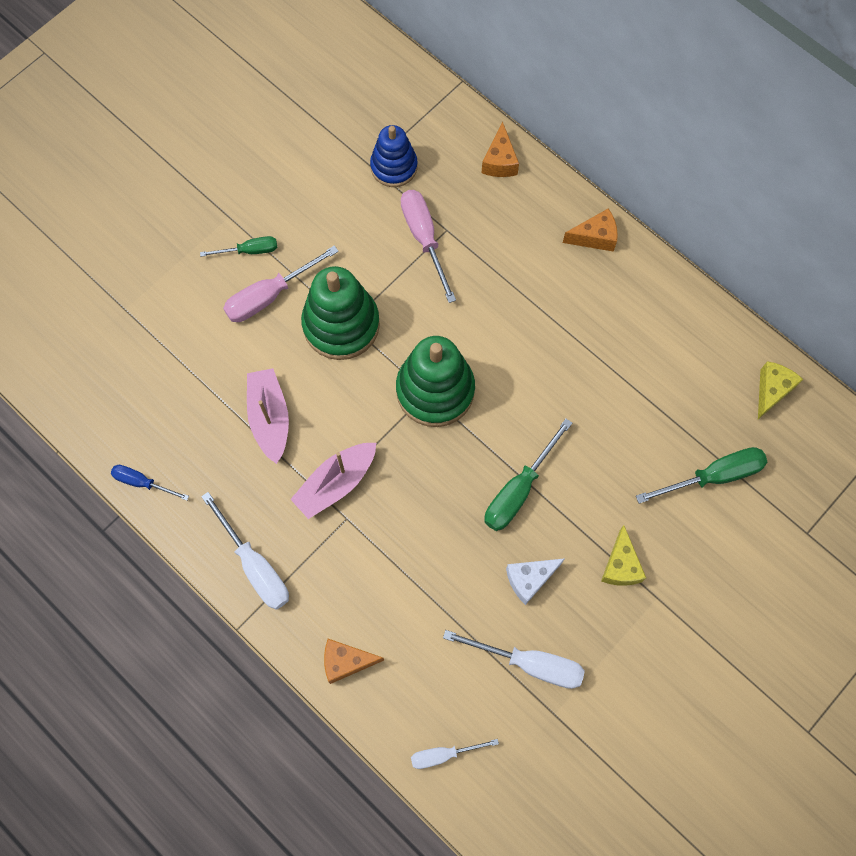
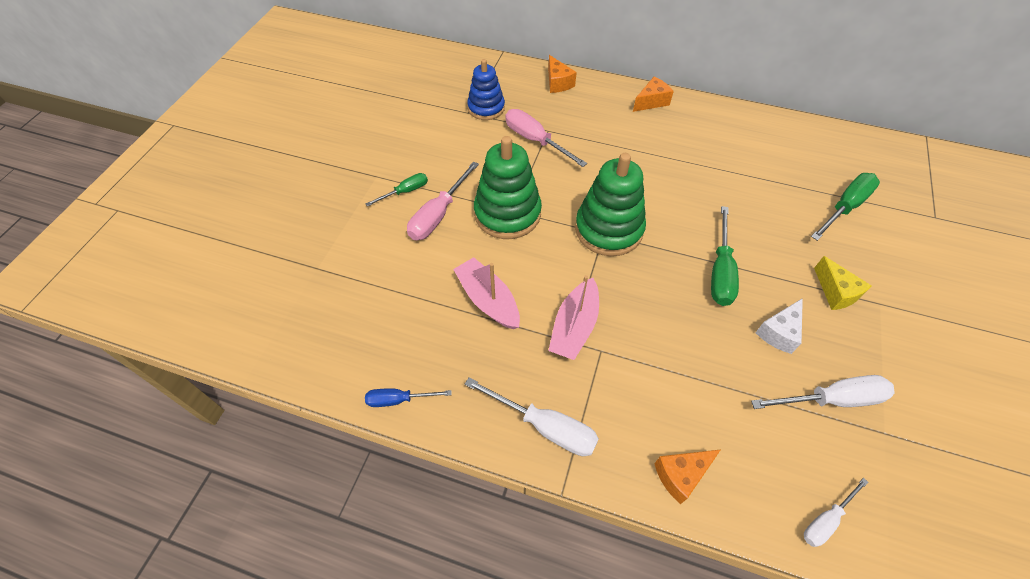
camera: 25 degrees left, 15 degrees down
yellow cheese [758,361,803,419] -> none

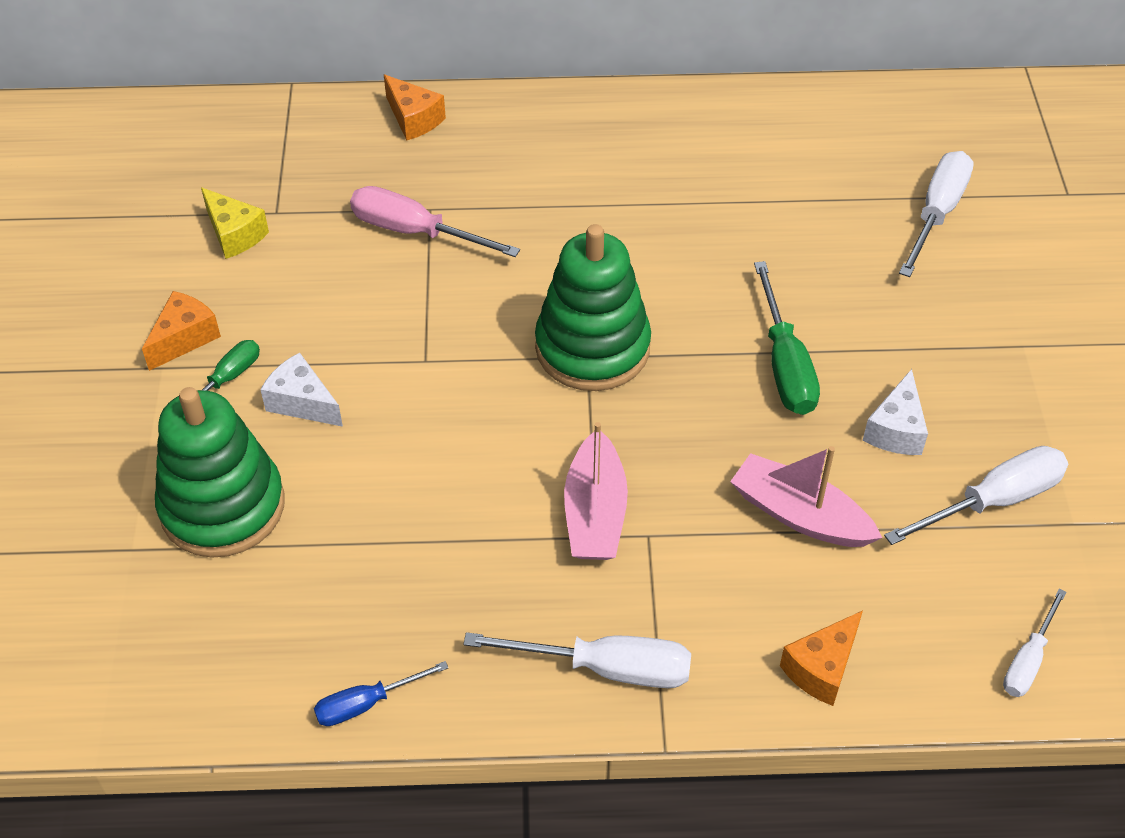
camera: 20 degrees left, 5 degrees down
pink screwdriver [407,161,479,240] -> white cheese [260,353,343,427]
pink boat [453,257,520,329] -> pink boat moved to [730,446,882,547]
blue stacking toy [467,59,505,120] -> none
green stacking toy [474,136,542,239] -> green stacking toy moved to [155,387,285,558]
orange cheese [633,77,674,112] -> orange cheese moved to [142,291,221,371]
green screwdriver [811,173,880,241] -> white screwdriver [899,151,974,277]
yellow cheese [814,256,872,310] -> yellow cheese moved to [201,188,269,259]

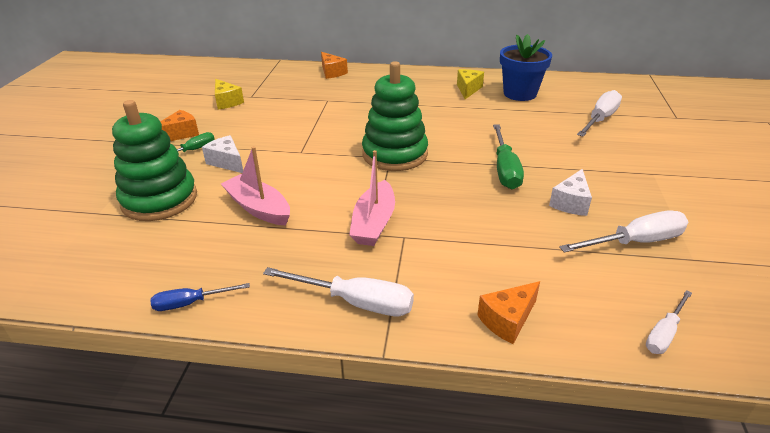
camera: 10 degrees right, 15 degrees down
pink screwdriver [350,186,520,257] -> none
pink boat [730,446,882,547] -> pink boat moved to [221,146,290,226]
none -> yellow cheese [457,69,484,99]
none -> blue flower pot [500,34,552,101]

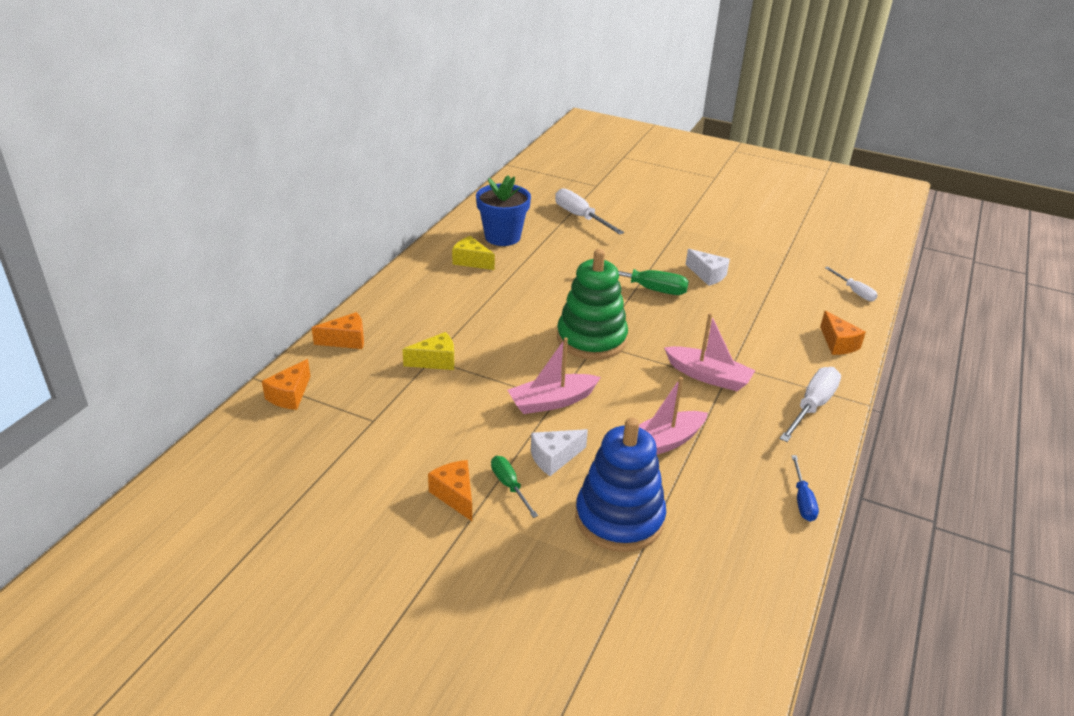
camera: 75 degrees left, 0 degrees up
green stacking toy [112,100,197,221] -> blue stacking toy [575,417,666,552]
yellow cheese [215,79,244,109] -> yellow cheese moved to [402,332,454,370]
white screwdriver [559,211,688,253] -> none
none -> orange cheese [262,359,311,410]
none -> pink boat [507,337,601,414]

